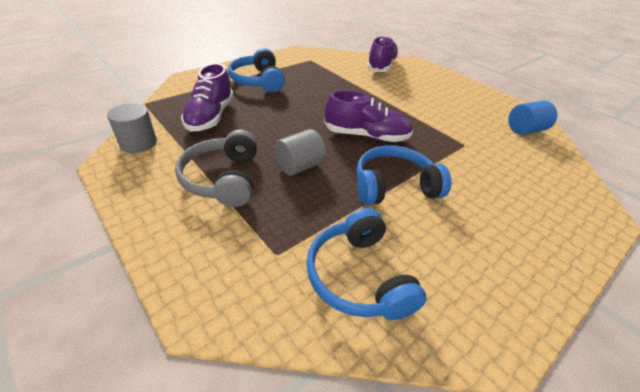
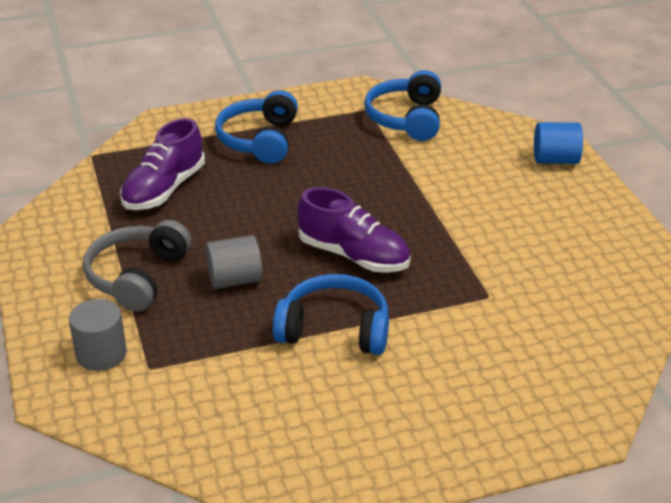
camera: 25 degrees right, 5 degrees down
grey cylinder [107,103,157,153] -> grey cylinder moved to [69,299,127,371]
blue headphones [306,208,427,320] -> blue headphones moved to [364,70,441,141]
purple shoe [367,36,399,72] -> none
blue cylinder [508,101,557,135] -> blue cylinder moved to [534,122,583,164]

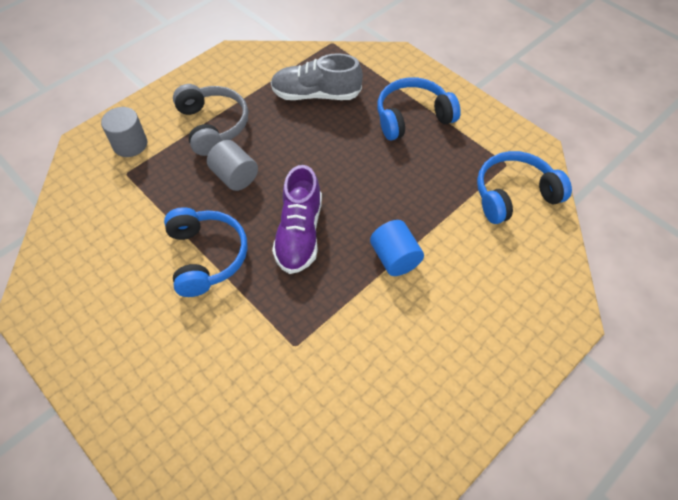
camera: 65 degrees right, 20 degrees up
grey headphones [83,220,191,312] -> grey headphones turned 75 degrees clockwise [173,84,248,156]
purple shoe [120,118,205,210] -> grey shoe [271,53,363,100]
blue cylinder [534,122,583,164] -> blue cylinder moved to [370,220,424,276]

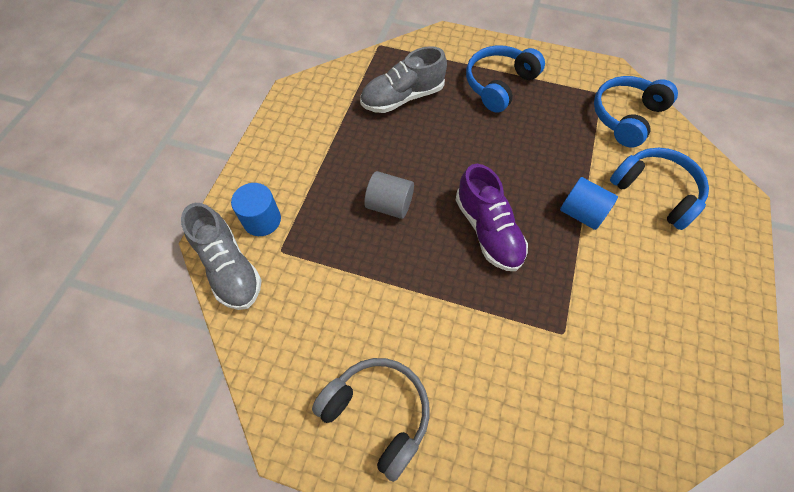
camera: 30 degrees left, 5 degrees up
grey cylinder [101,107,147,157] -> blue cylinder [231,183,281,236]
blue headphones [164,207,248,297] -> blue headphones moved to [610,148,709,230]
grey headphones [173,84,248,156] -> grey headphones moved to [312,358,430,482]
none -> grey shoe [181,203,262,310]

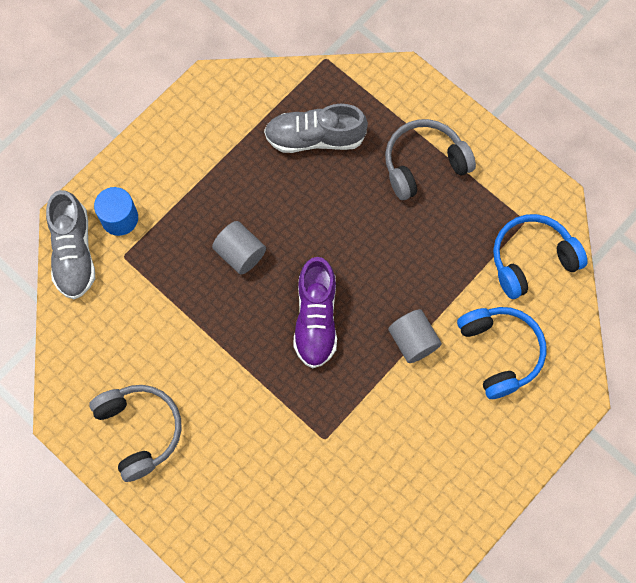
camera: 25 degrees right, 10 degrees up
blue headphones [466,45,545,113] -> grey headphones [385,119,476,200]
blue cylinder [560,177,618,230] -> grey cylinder [388,309,442,363]

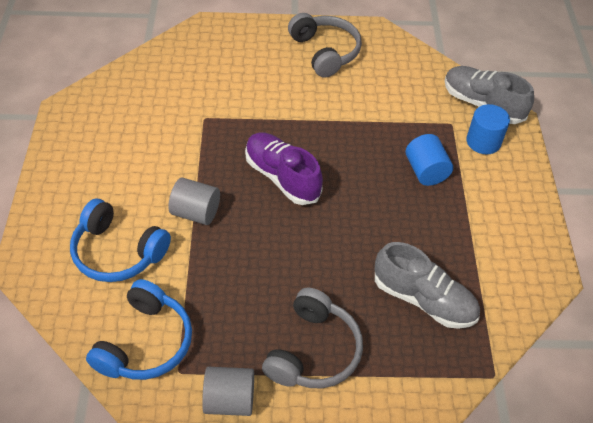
camera: 135 degrees right, 20 degrees down
grey headphones [89,385,182,482] -> grey headphones turned 135 degrees counterclockwise [288,13,362,78]
grey cylinder [212,221,266,275] -> grey cylinder moved to [202,367,254,416]
grey shoe [264,104,368,153] -> grey shoe turned 75 degrees clockwise [375,242,480,329]
none -> blue cylinder [406,134,453,186]

